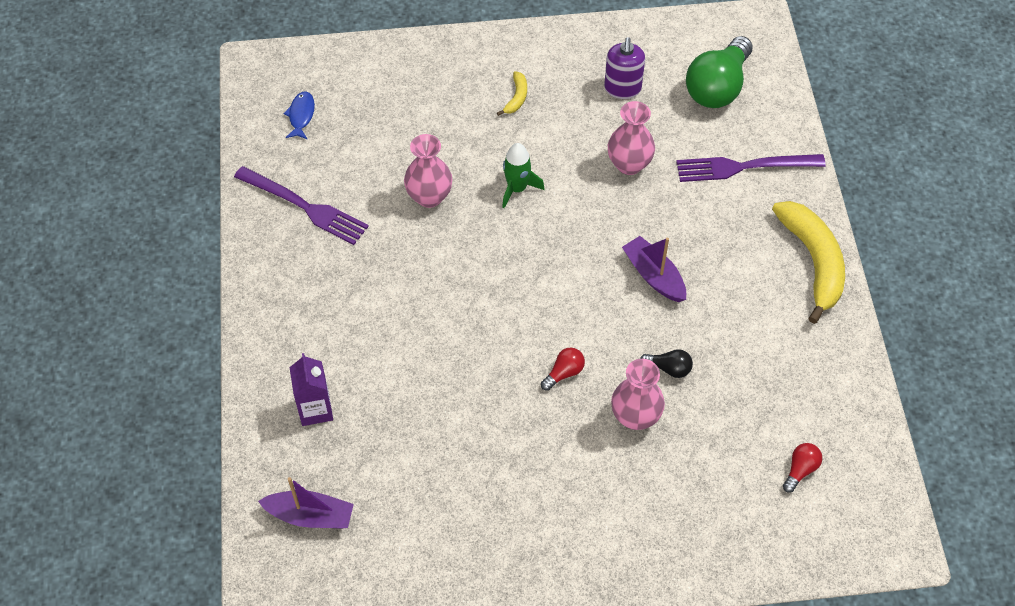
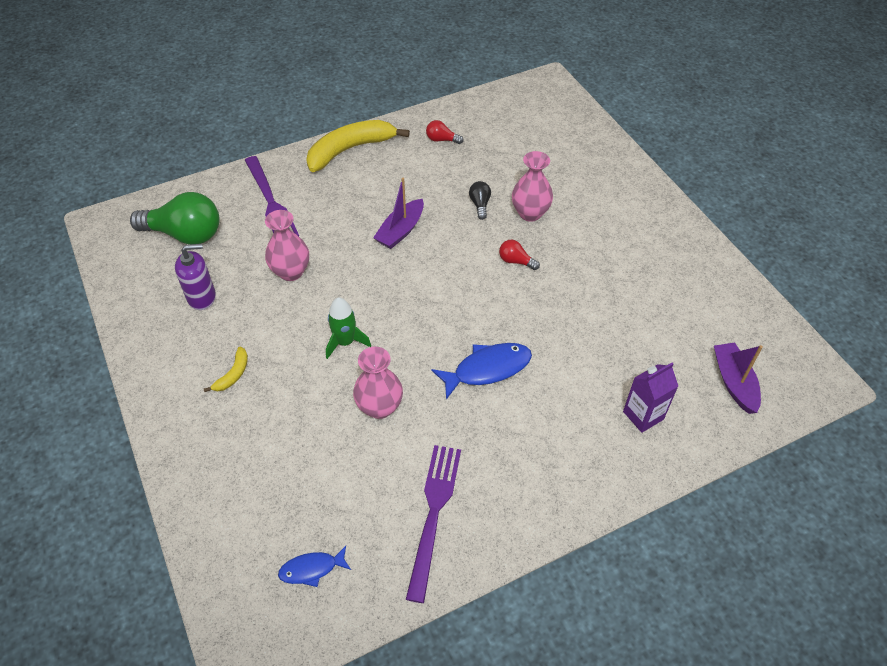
camera: 110 degrees left, 5 degrees down
yellow banana [497,71,527,116] -> yellow banana turned 120 degrees clockwise [204,347,248,392]
red light bulb [783,443,822,493] -> red light bulb moved to [426,120,463,144]
none -> blue fish [431,343,532,400]

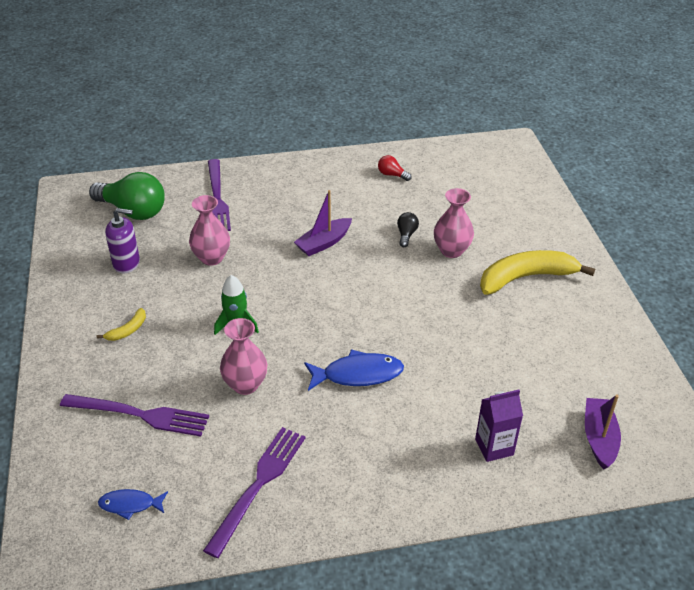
camera: 15 degrees right, 10 degrees down
yellow banana [306,120,410,172] -> yellow banana moved to [480,250,595,295]
red light bulb [499,240,540,270] -> none
none -> purple fork [60,394,209,437]

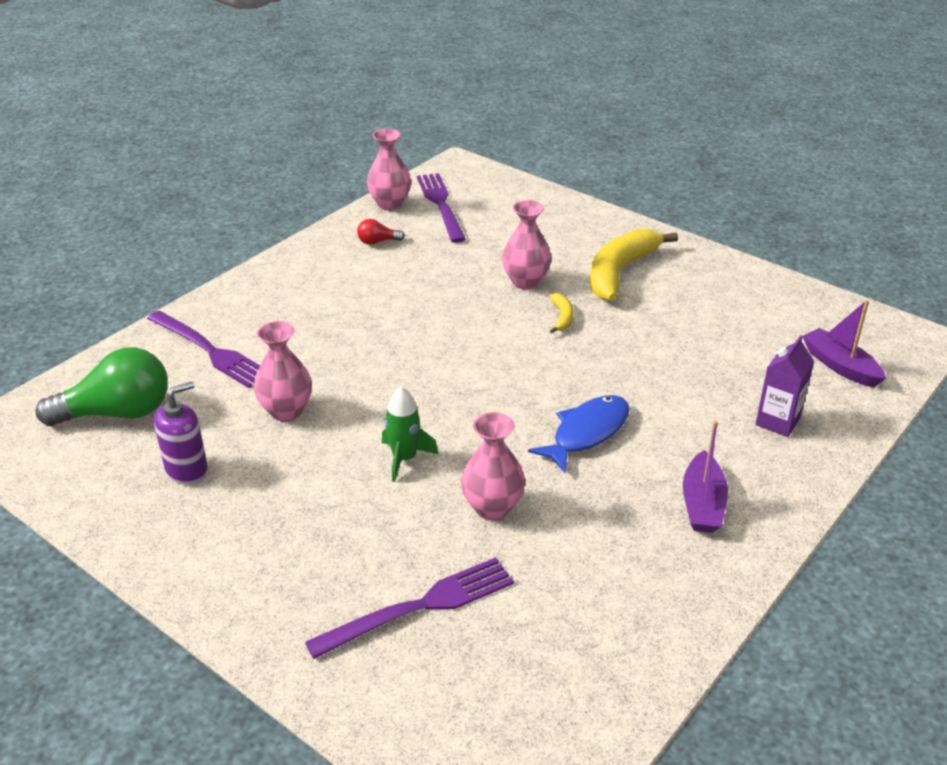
camera: 40 degrees left, 5 degrees down
yellow banana [97,308,146,341] -> yellow banana moved to [550,293,574,333]
blue fish [98,489,168,520] -> none
purple fork [203,427,305,558] -> purple fork moved to [417,173,466,243]
purple boat [294,190,352,256] -> purple boat moved to [683,421,728,533]
black light bulb [397,212,419,247] -> none
none -> pink vase [367,129,411,211]

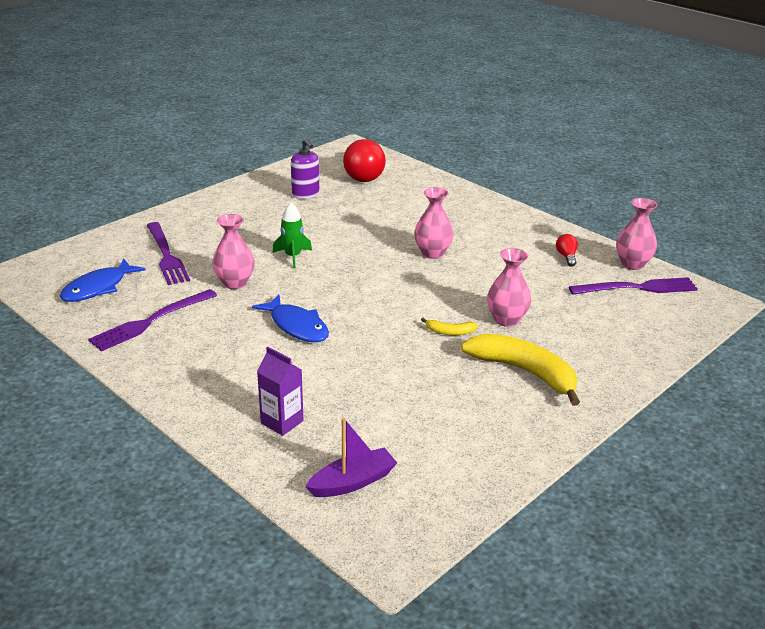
camera: 95 degrees right, 5 degrees down
green light bulb [36,347,168,426] -> red light bulb [343,139,386,182]
purple fork [147,311,260,388] -> purple fork moved to [88,289,217,351]
pink vase [254,321,312,422] -> pink vase moved to [414,187,454,259]
purple boat [683,421,728,533] -> none
none -> blue fish [60,259,145,302]

